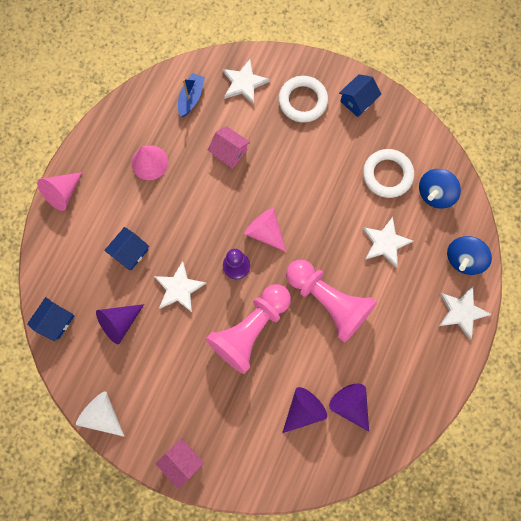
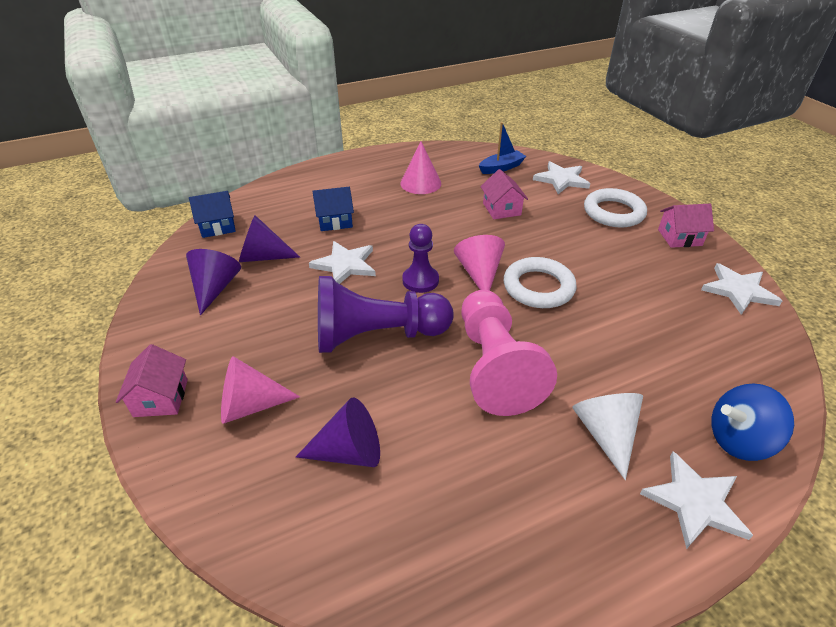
camera: 40 degrees right, 35 degrees down
pink cone [37,172,82,211] -> pink cone moved to [221,356,300,424]
white cone [76,391,125,437] -> white cone moved to [572,393,643,480]
pink pawn [206,284,291,374] -> purple pawn [318,276,454,353]
purple cone [329,384,369,432] -> purple cone moved to [186,249,241,316]
blue house [339,74,381,117] -> pink house [658,204,714,248]
white star [362,217,413,268] -> white star moved to [701,263,782,315]
white ring [363,149,414,198] -> white ring moved to [504,257,577,308]
blue spinning top [419,169,461,209] -> none

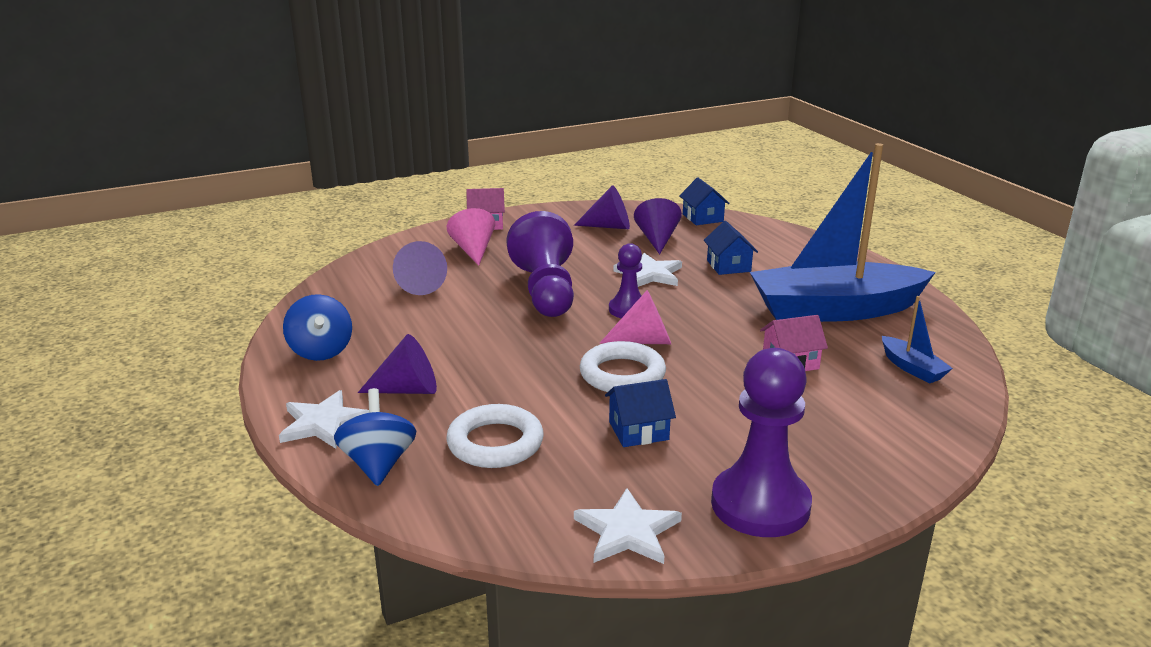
camera: 90 degrees right, 15 degrees down
pink cone [400,141,441,194] -> blue boat [750,143,936,322]
pink pawn [461,290,557,416] -> none
white star [533,161,590,194] -> none
white cone [572,393,643,480] -> purple cone [358,334,437,394]
white ring [584,188,647,228] -> white ring moved to [446,404,544,468]
pink house [658,204,714,248] -> purple pawn [711,348,812,537]
none -> blue spinning top [283,294,352,361]
none -> blue house [605,379,676,447]

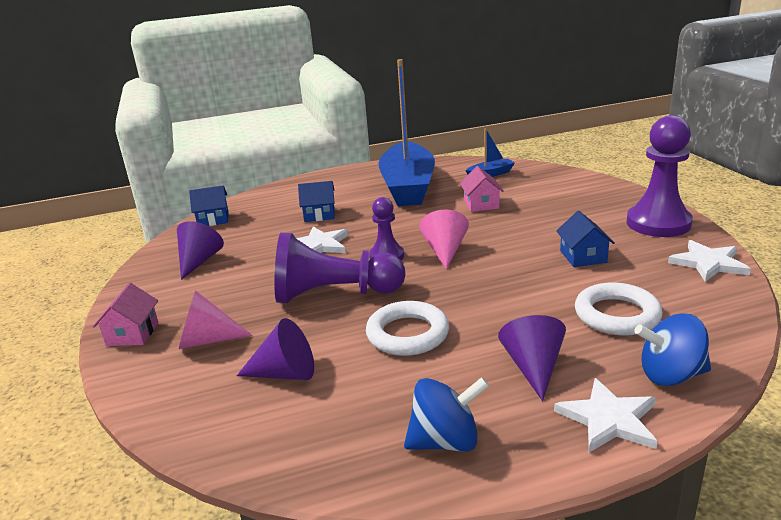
camera: 80 degrees left, 0 degrees up
white ring [580,341,666,392] -> white ring moved to [366,301,449,356]
purple cone [634,198,682,254] -> none

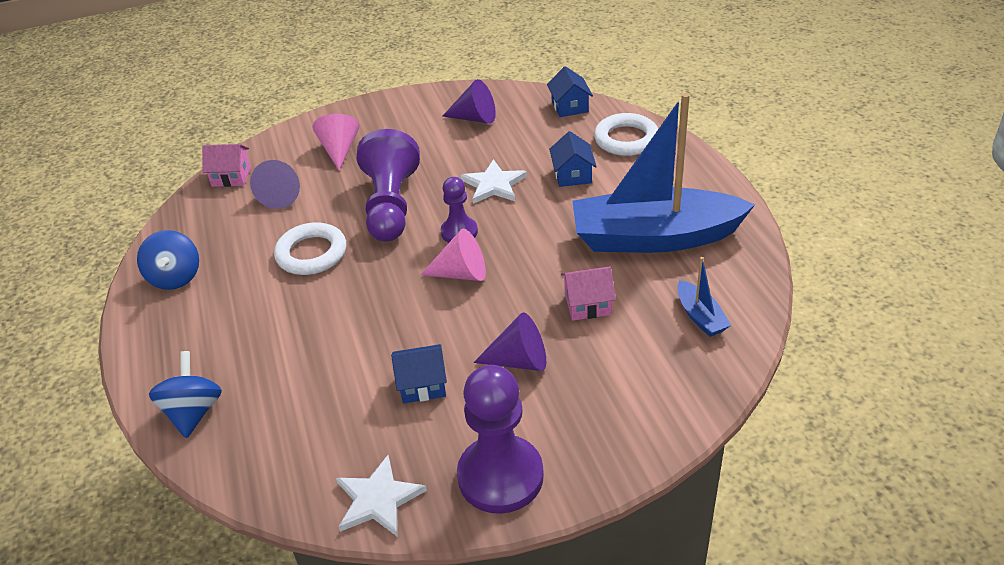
camera: 90 degrees right, 15 degrees up
pink house [93,283,158,346] -> pink house moved to [202,144,251,187]
purple cone [498,315,566,401] -> purple cone moved to [473,312,546,371]
white star [554,378,658,453] -> none
white ring [575,282,663,336] -> white ring moved to [594,113,658,156]

